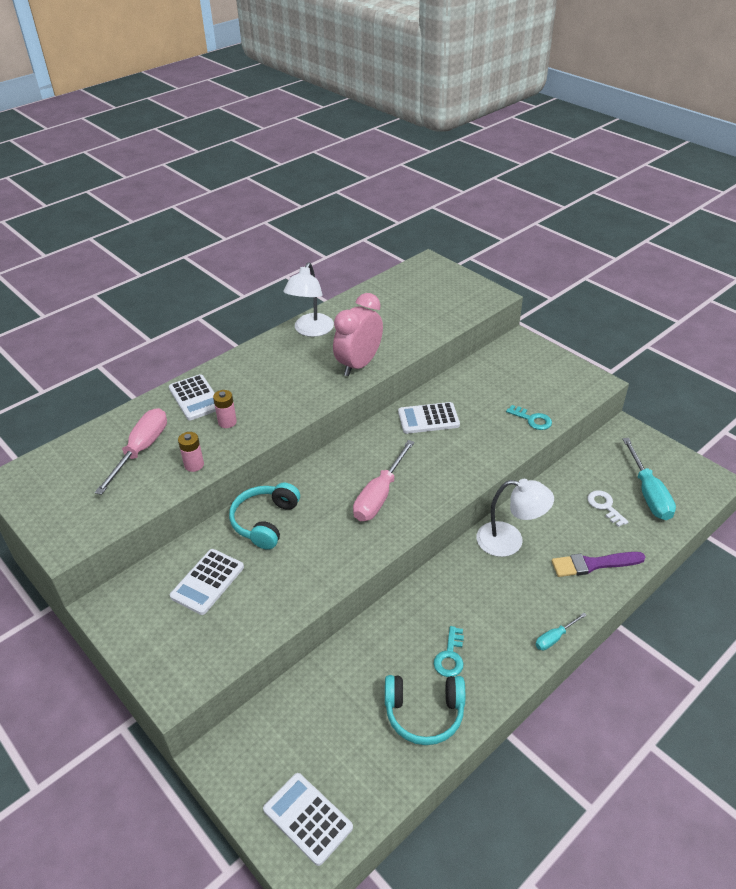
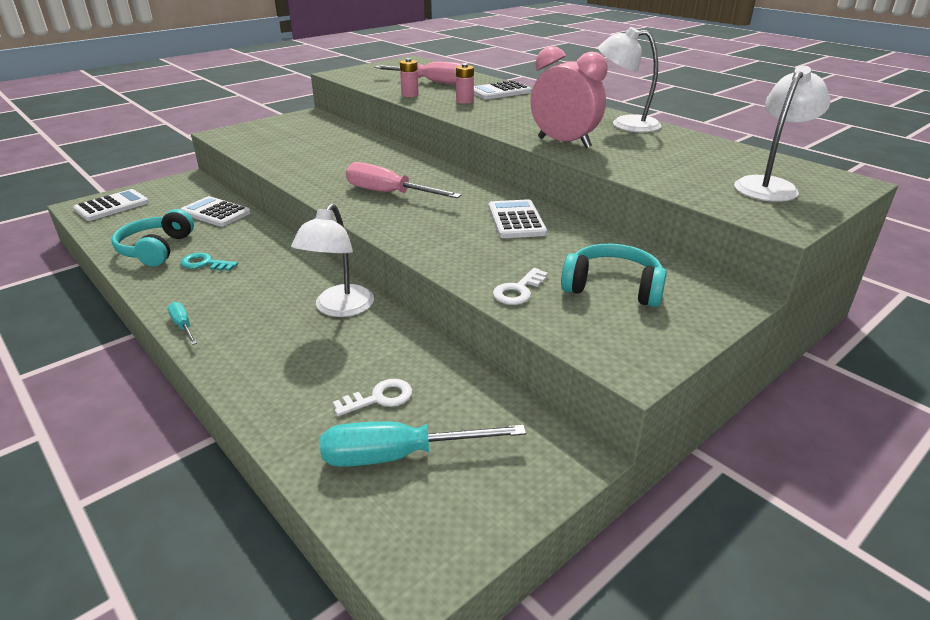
camera: 90 degrees right, 10 degrees down
white calculator [170,549,244,615] -> white calculator moved to [181,196,251,227]
turquoise headphones [229,483,300,550] -> turquoise headphones moved to [561,244,667,307]
turquoise key [506,405,552,430] -> white key [493,268,548,305]
purple brush [552,552,645,577] -> none
none -> white lamp [734,66,830,202]

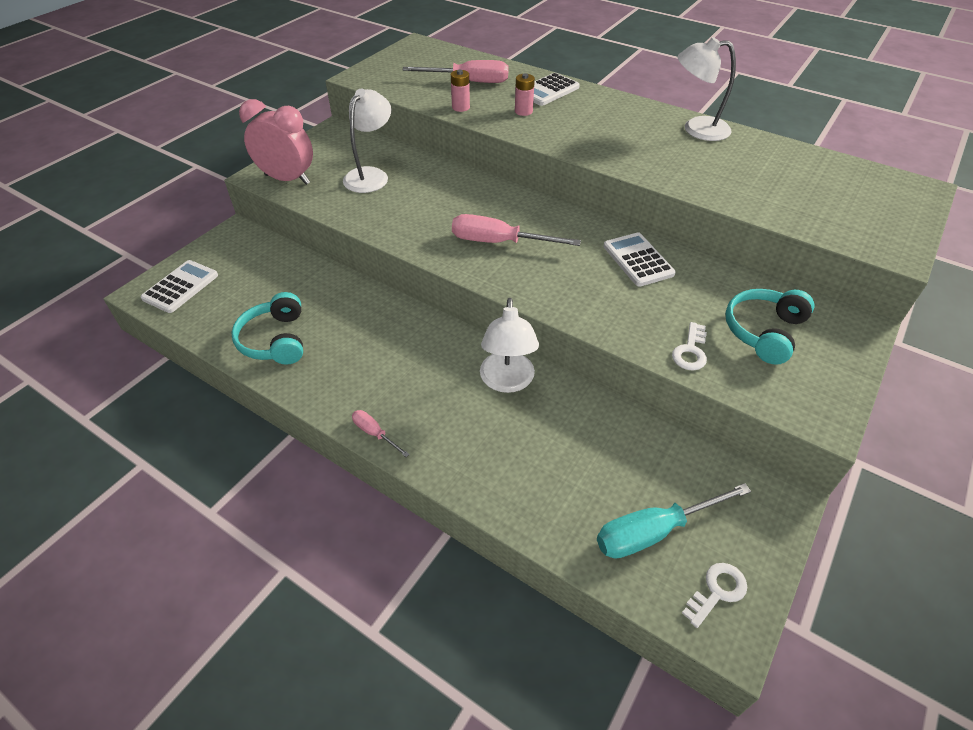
camera: 15 degrees left, 15 degrees up
turquoise screwdriver [168,302,197,345] -> pink screwdriver [352,410,409,457]
turquoise key [180,253,238,271] -> none
white calculator [181,196,251,227] -> none
white key [333,379,412,416] -> white key moved to [682,563,747,628]
pink clock [530,46,607,148] -> pink clock moved to [239,99,313,185]
turquoise headphones [561,244,667,307] -> turquoise headphones turned 60 degrees counterclockwise [725,289,814,365]
white lamp [734,66,830,202] -> white lamp moved to [343,89,391,193]

